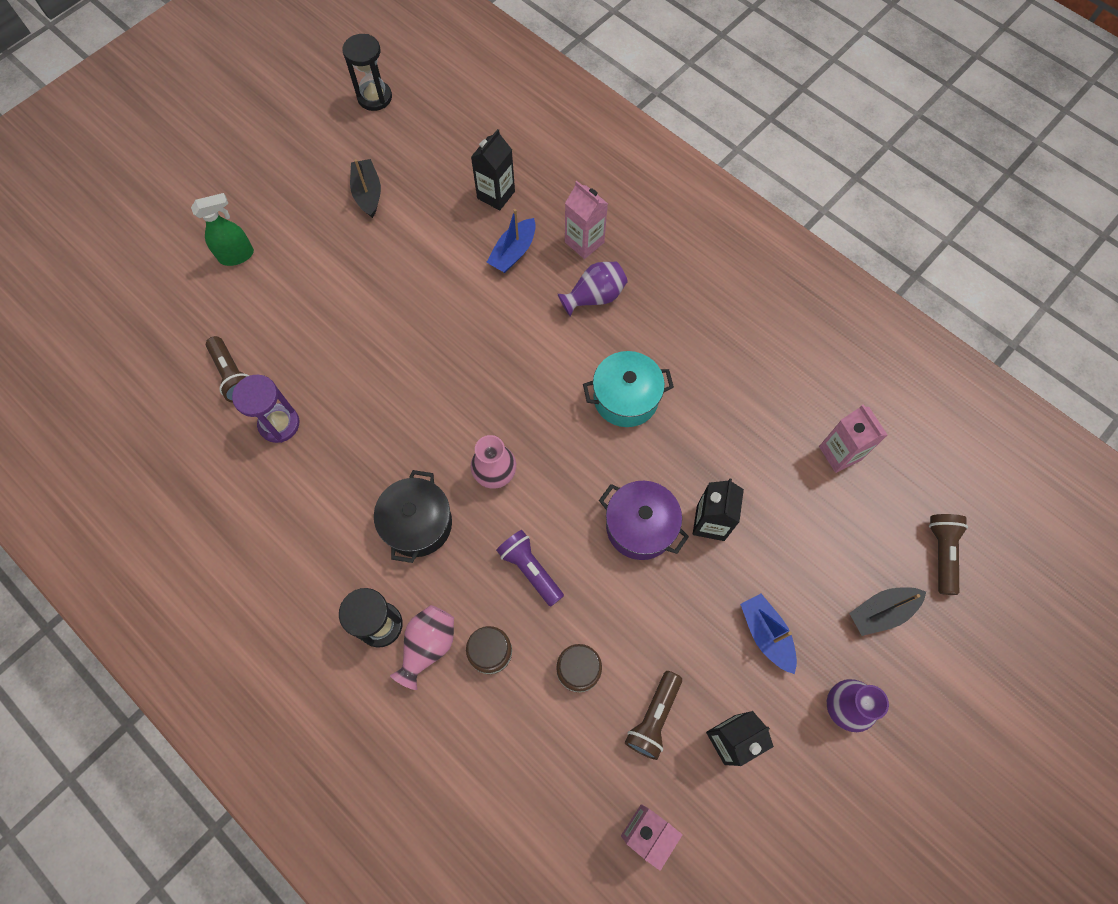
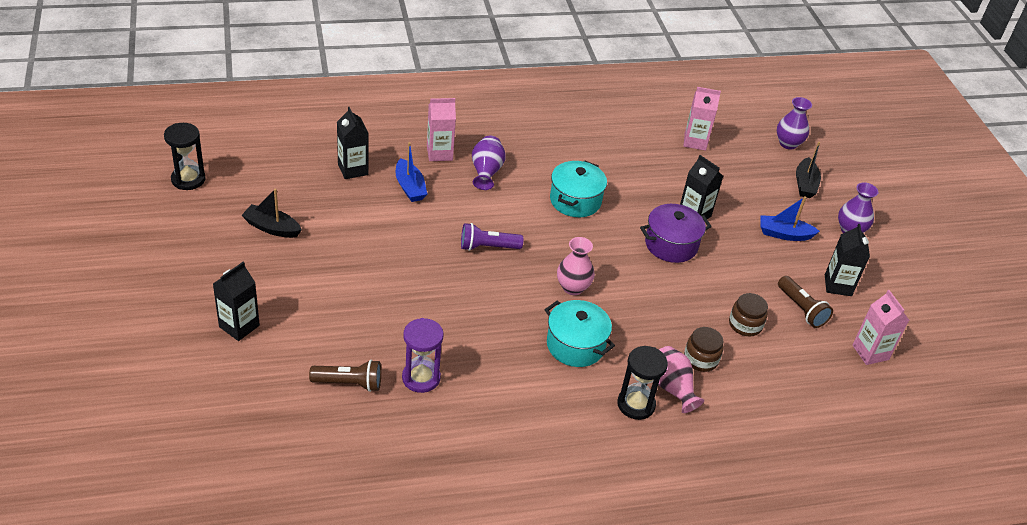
camera: 60 degrees left, 25 degrees down
green spray bottle [191,193,254,266] -> black carton [213,262,260,341]
black pot [374,470,452,563] -> turquoise pot [545,300,615,367]
purple flashlight [496,530,564,606] -> purple flashlight moved to [461,223,523,251]
brown flashlight [929,514,968,595] -> purple vase [777,97,812,150]

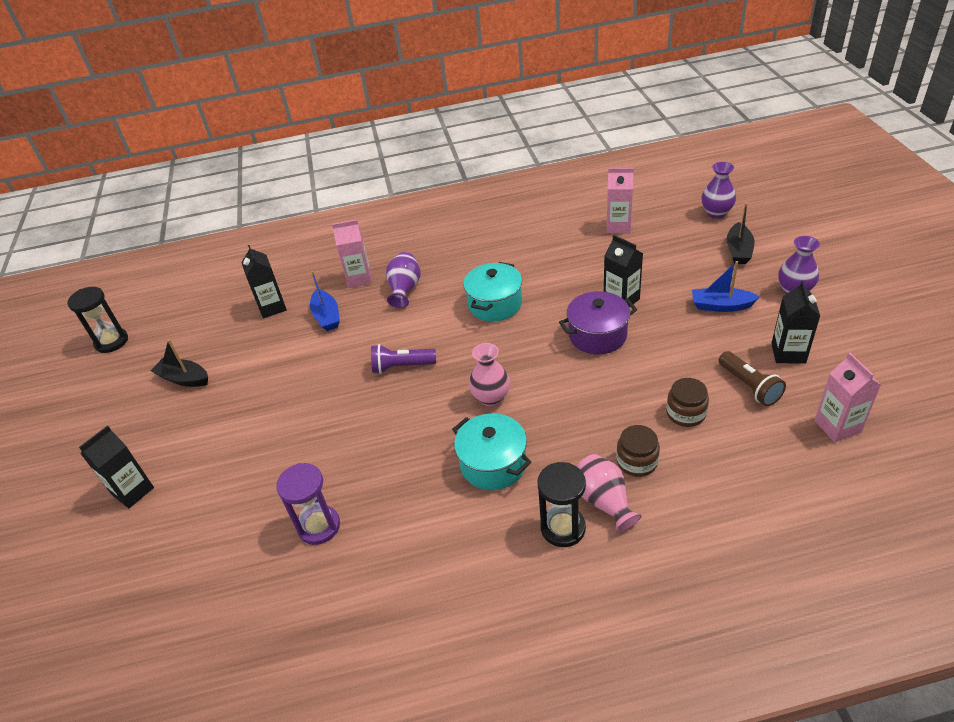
camera: 10 degrees right, 0 degrees up
brown flashlight [309,360,381,392] -> none

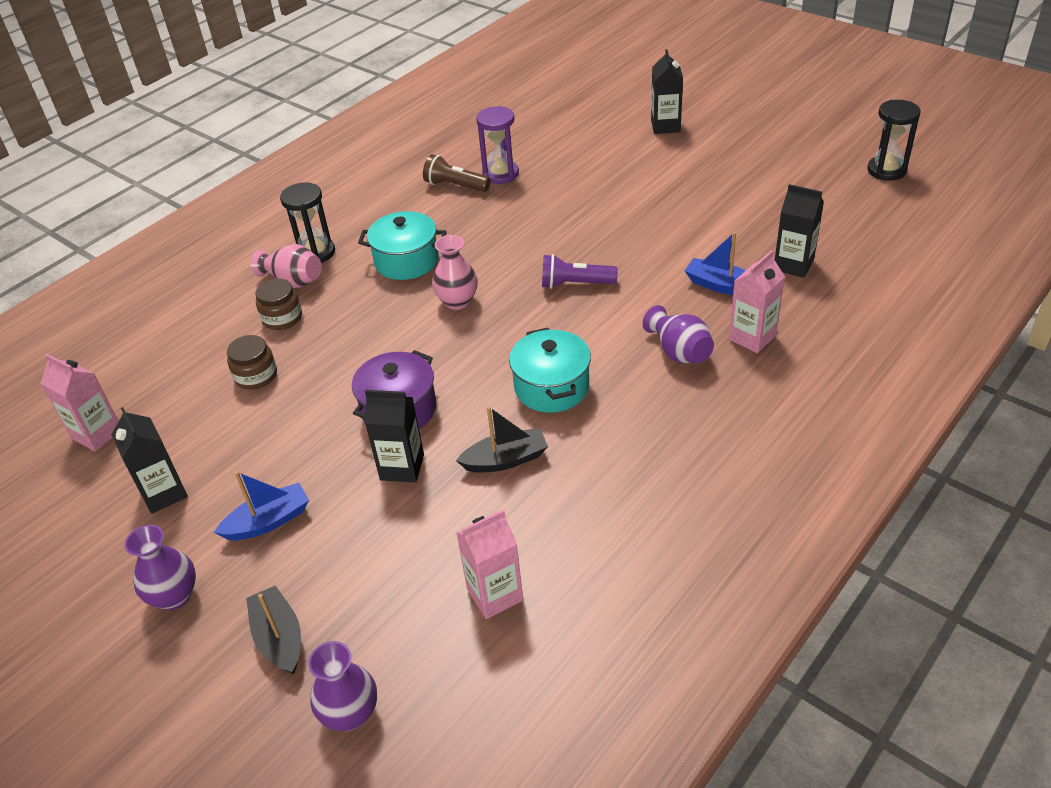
camera: 140 degrees right, 0 degrees up
black boat [151,339,208,387] -> black boat moved to [456,406,548,472]
purple flashlight [371,344,436,374] -> purple flashlight turned 135 degrees counterclockwise [542,254,618,289]
brown flashlight [718,351,786,406] -> brown flashlight moved to [423,154,491,192]

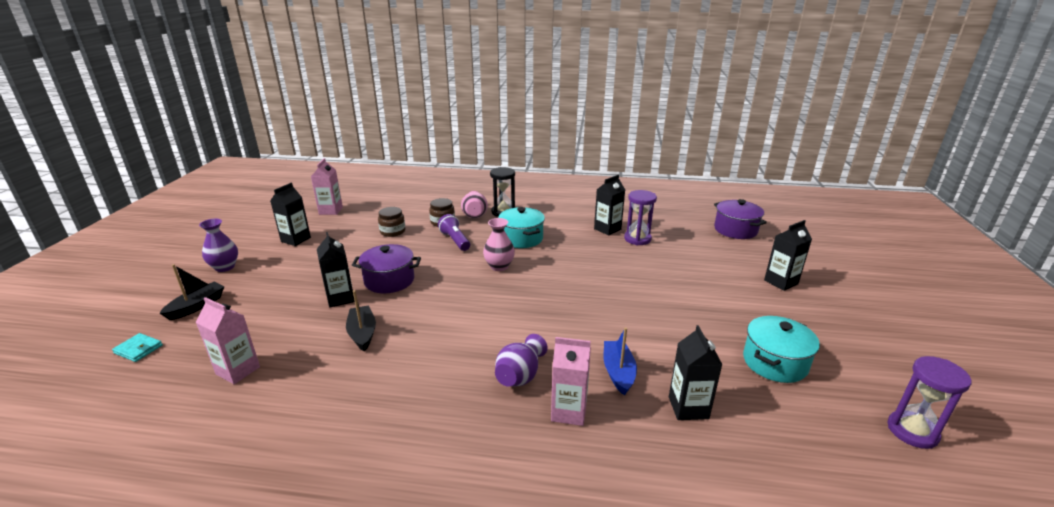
camera: 55 degrees right, 15 degrees down
blue boat [214,471,309,540] -> none
purple vase [308,641,377,731] -> turquoise wallet [112,333,163,362]
brown flashlight [423,154,491,192] -> black carton [594,175,625,235]
black boat [456,406,548,472] -> black boat turned 150 degrees counterclockwise [346,290,376,352]
turquoise pot [509,328,591,413] -> turquoise pot moved to [743,316,820,383]
purple flashlight [542,254,618,289] -> purple flashlight moved to [438,214,470,251]
black hourglass [867,100,921,181] -> purple hourglass [887,356,971,449]
none -> purple pot [714,199,767,239]

